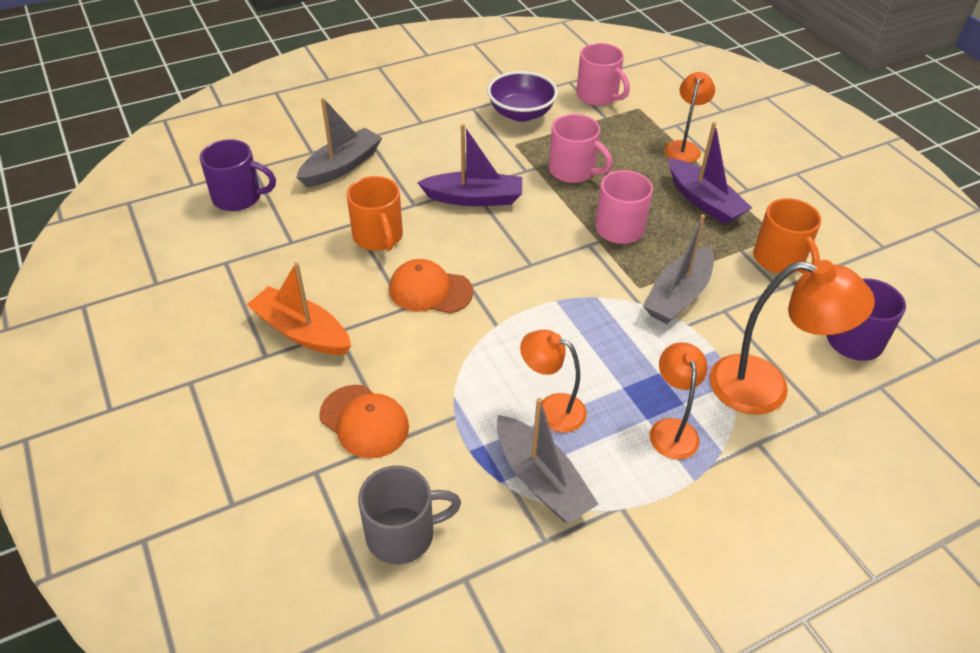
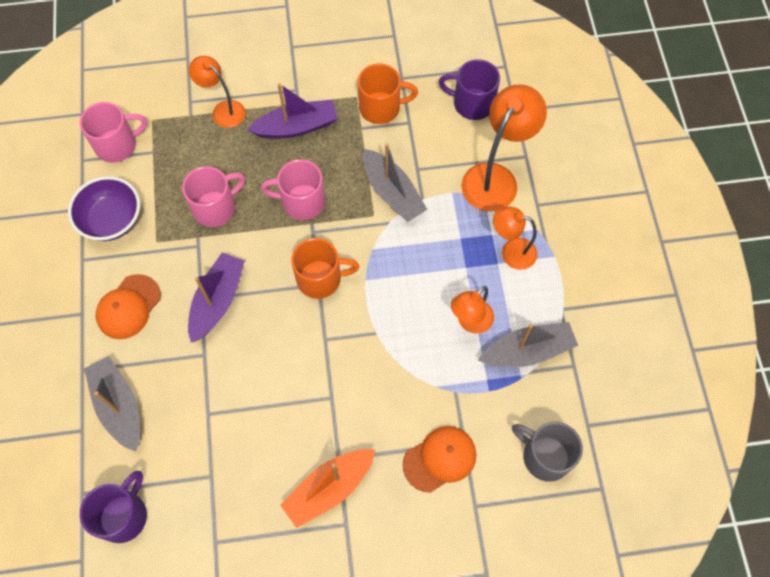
camera: 70 degrees left, 20 degrees up
orange mug [347,176,403,251] -> orange mug moved to [291,238,359,299]
grey mug [358,465,461,564] -> grey mug turned 60 degrees counterclockwise [512,422,583,482]
orange cap [389,259,473,314] -> orange cap moved to [96,274,161,339]

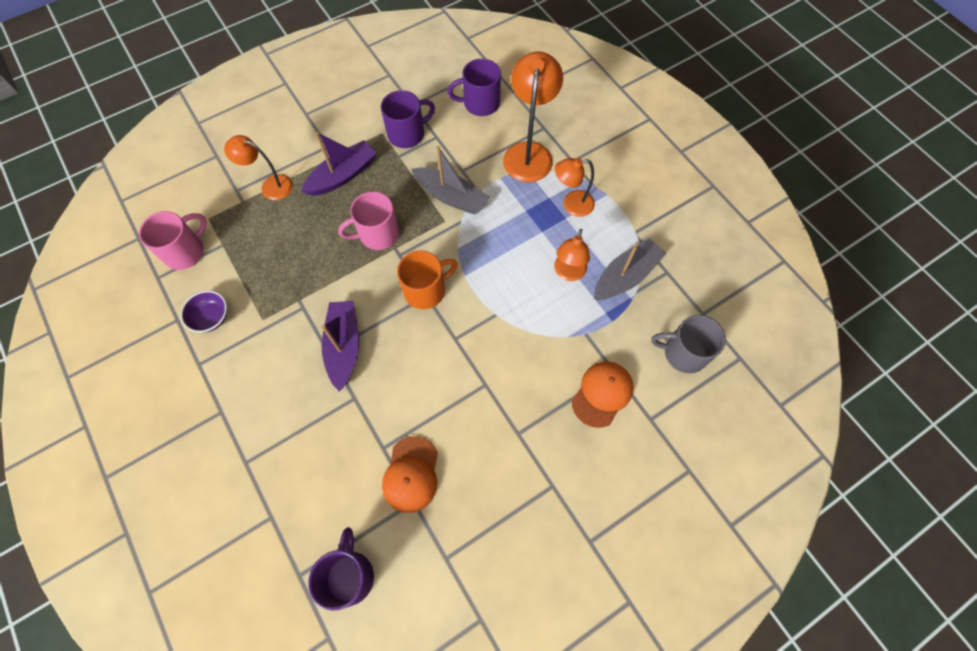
camera: 25 degrees left, 0 degrees up
purple bowl [68,176,140,241] -> purple bowl [180,290,227,333], size x0.65
grey boat [84,356,140,452] -> none
orange cap [96,274,161,339] -> orange cap moved to [382,436,438,513]
pink mug [182,166,245,227] -> none
orange boat [280,449,375,528] -> none
orange mug [358,63,418,124] -> purple mug [381,90,435,148]

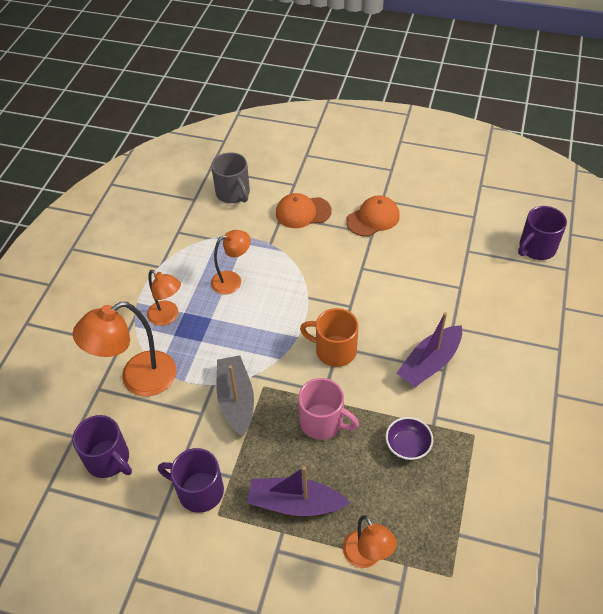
camera: 130 degrees left, 15 degrees down
pink mug [139,211,207,270] -> none
purple bowl [180,290,227,333] -> purple bowl moved to [386,417,433,461]
orange cap [382,436,438,513] -> orange cap moved to [346,195,400,237]
grey boat [594,238,666,300] -> none

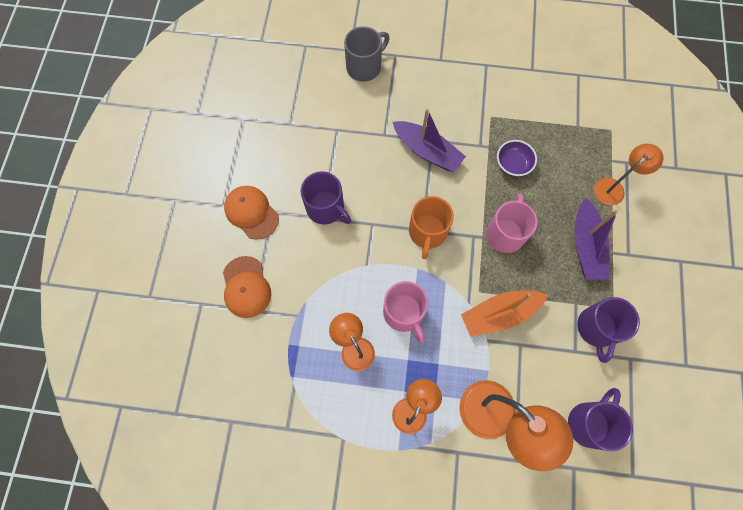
camera: 100 degrees left, 20 degrees up
grey mug [211,152,250,203] -> grey mug moved to [344,26,390,82]
grey boat [217,355,254,436] -> orange boat [461,290,548,337]
purple mug [518,206,567,260] -> purple mug moved to [301,171,351,225]
none -> pink mug [383,281,428,343]

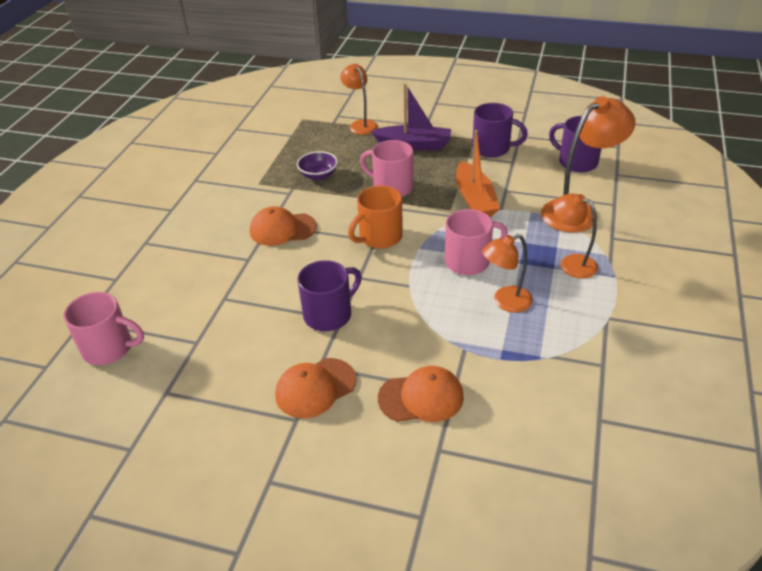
camera: 80 degrees left, 30 degrees down
grey mug [344,26,390,82] -> none
purple boat [393,109,466,172] -> orange cap [250,207,317,246]
orange mug [409,196,454,259] -> orange mug turned 120 degrees clockwise [348,185,403,249]
none -> pink mug [64,292,144,365]

